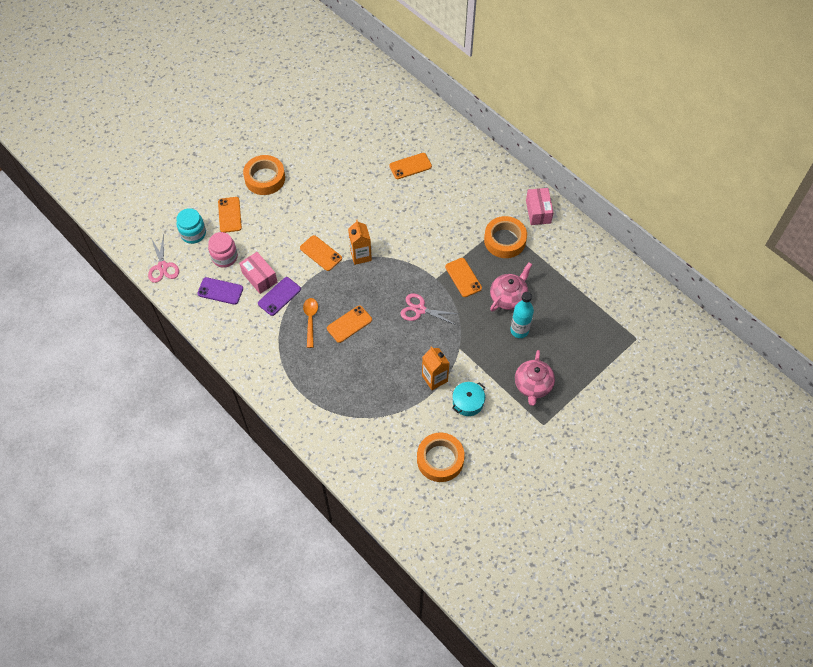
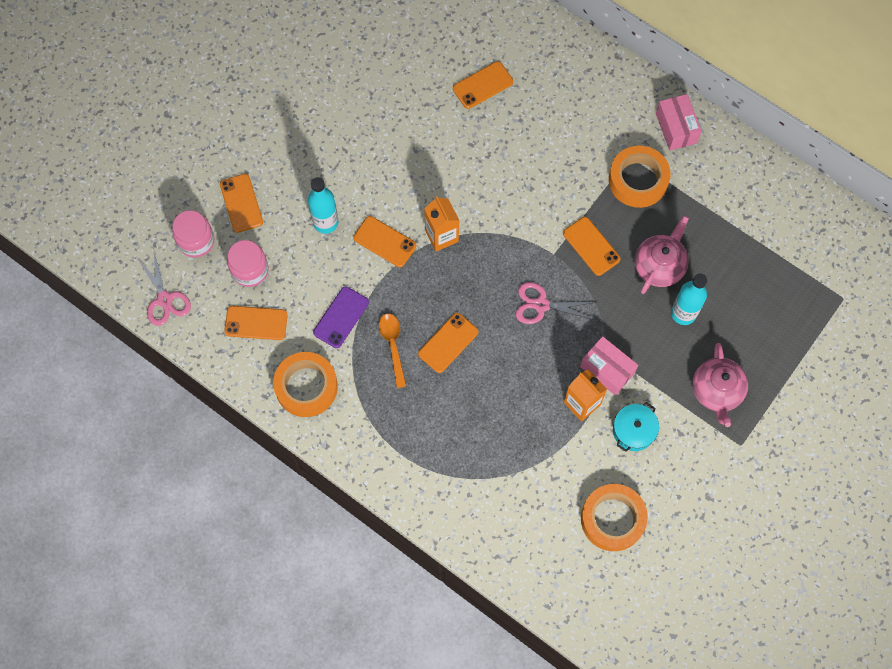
camera: 10 degrees left, 10 degrees up
turquoise jar [176,208,206,244] -> pink jar [172,210,214,258]
purple phone [197,277,243,305] -> orange phone [224,306,288,340]
pink box [239,252,277,294] -> pink box moved to [580,336,638,396]
orange tape [243,155,285,195] -> orange tape moved to [273,352,338,417]
none -> turquoise bottle [308,177,339,234]

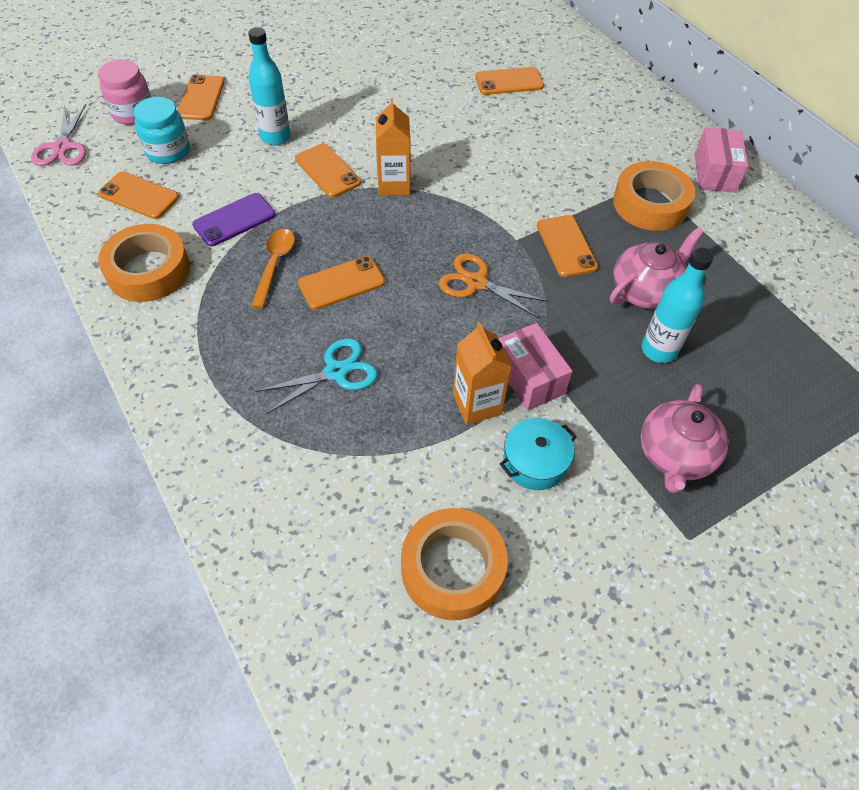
camera: 20 degrees right, 15 degrees down
pink jar [227,240,268,287] -> turquoise jar [133,97,190,164]
pink scissors [516,282,597,324] -> orange scissors [439,253,549,318]
none -> turquoise scissors [255,338,378,414]

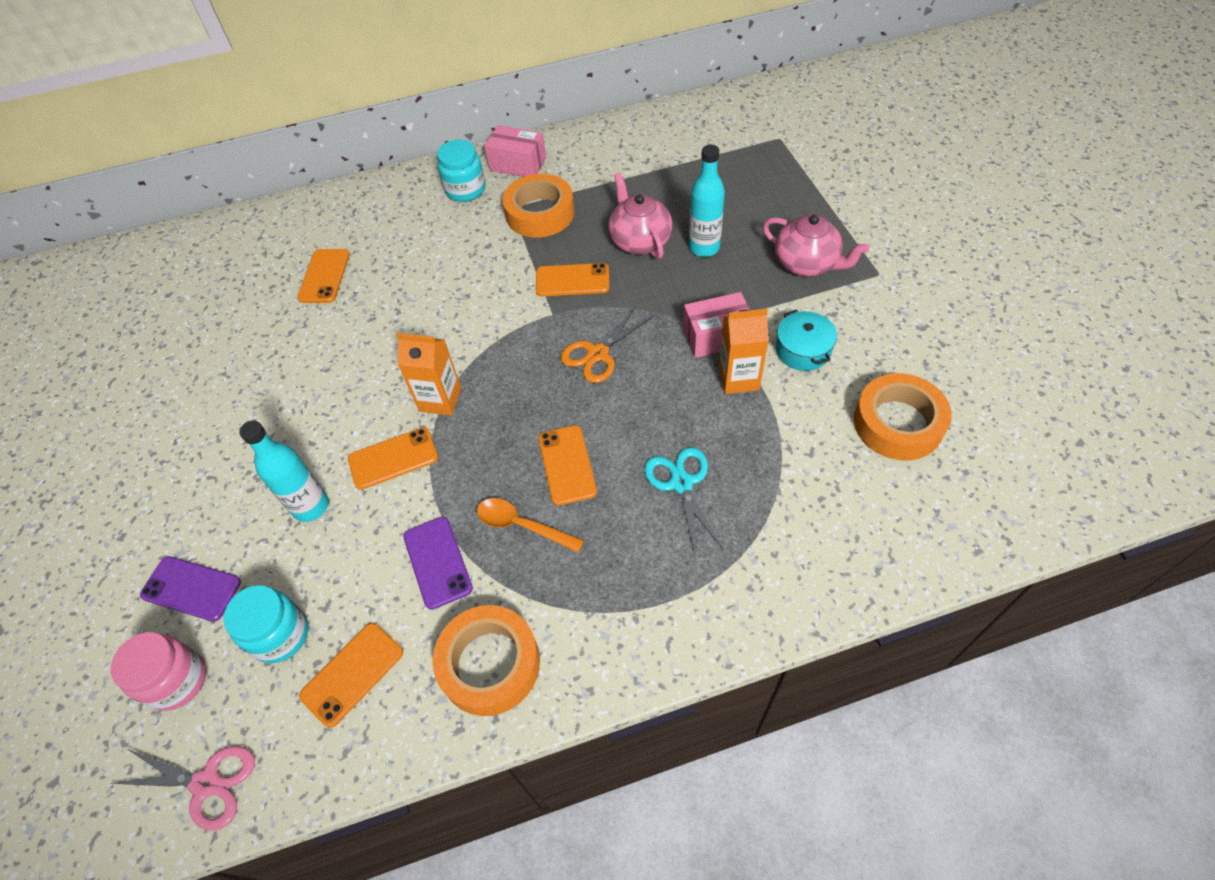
camera: 70 degrees left, 0 degrees up
orange phone [177,74,225,120] -> purple phone [140,556,241,622]
none -> turquoise jar [437,140,485,202]

